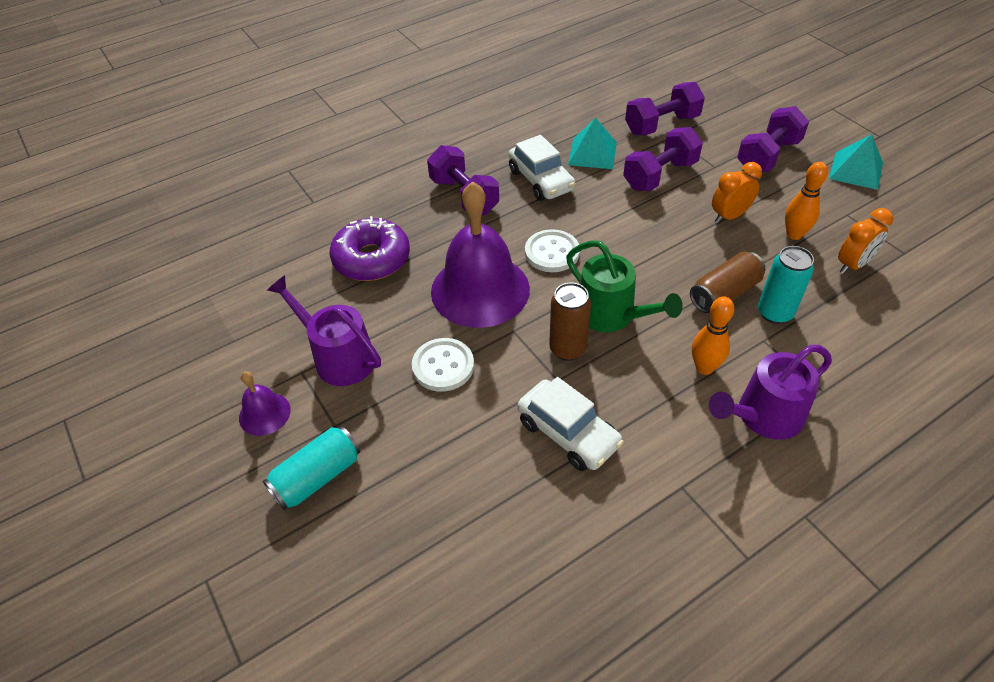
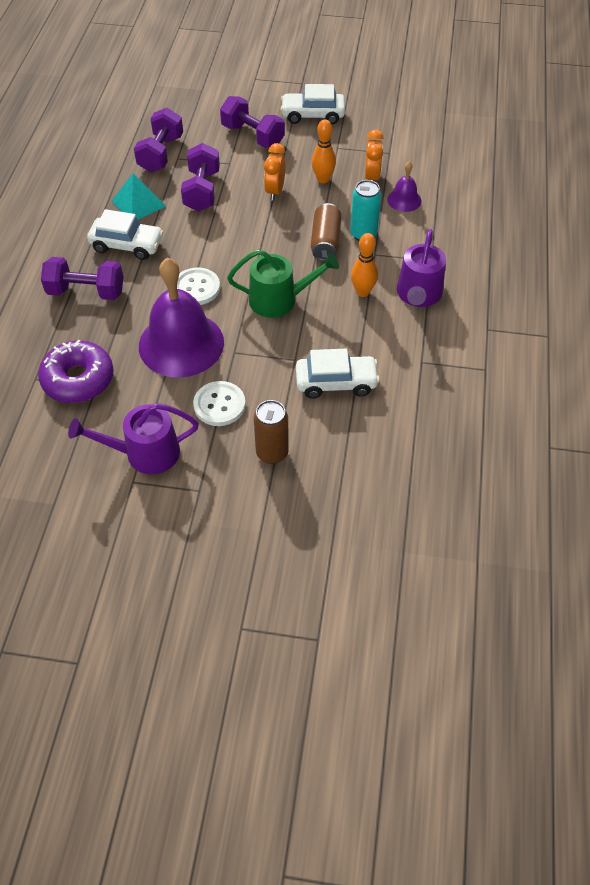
camera: 50 degrees left, 5 degrees up
purple bell [239,371,291,436] -> purple bell moved to [387,161,422,212]
turquoise can [263,426,360,511] -> none
brown can [549,283,591,361] -> brown can moved to [254,400,289,464]
purple dumbbell [737,106,809,172] -> purple dumbbell turned 45 degrees counterclockwise [220,96,285,148]
turquoise pyramid [829,134,883,190] -> white car [281,84,345,124]

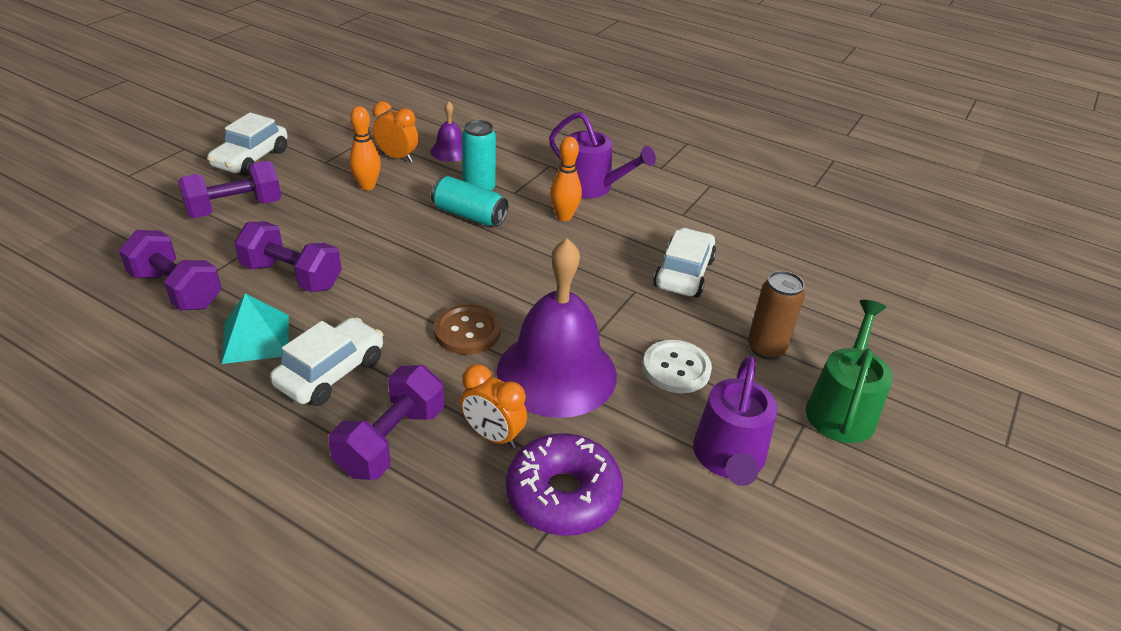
camera: 70 degrees left, 15 degrees down
white button [177,268,220,305] -> brown button [434,304,501,354]
green watering can [227,250,339,318] -> green watering can moved to [806,300,893,443]
orange clock [264,143,286,201] -> orange clock moved to [460,364,527,448]
brown can [311,203,341,261] -> turquoise can [431,176,508,226]

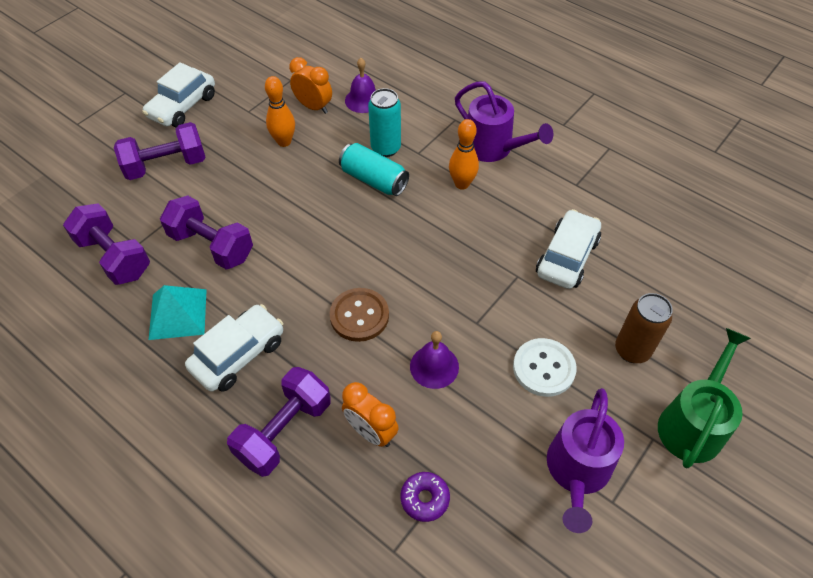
camera: 10 degrees right, 15 degrees up
purple bell [497,238,617,418] -> purple bell [410,331,459,389], size x0.46
purple donut [506,433,623,536] -> purple donut [400,472,450,522], size x0.49

